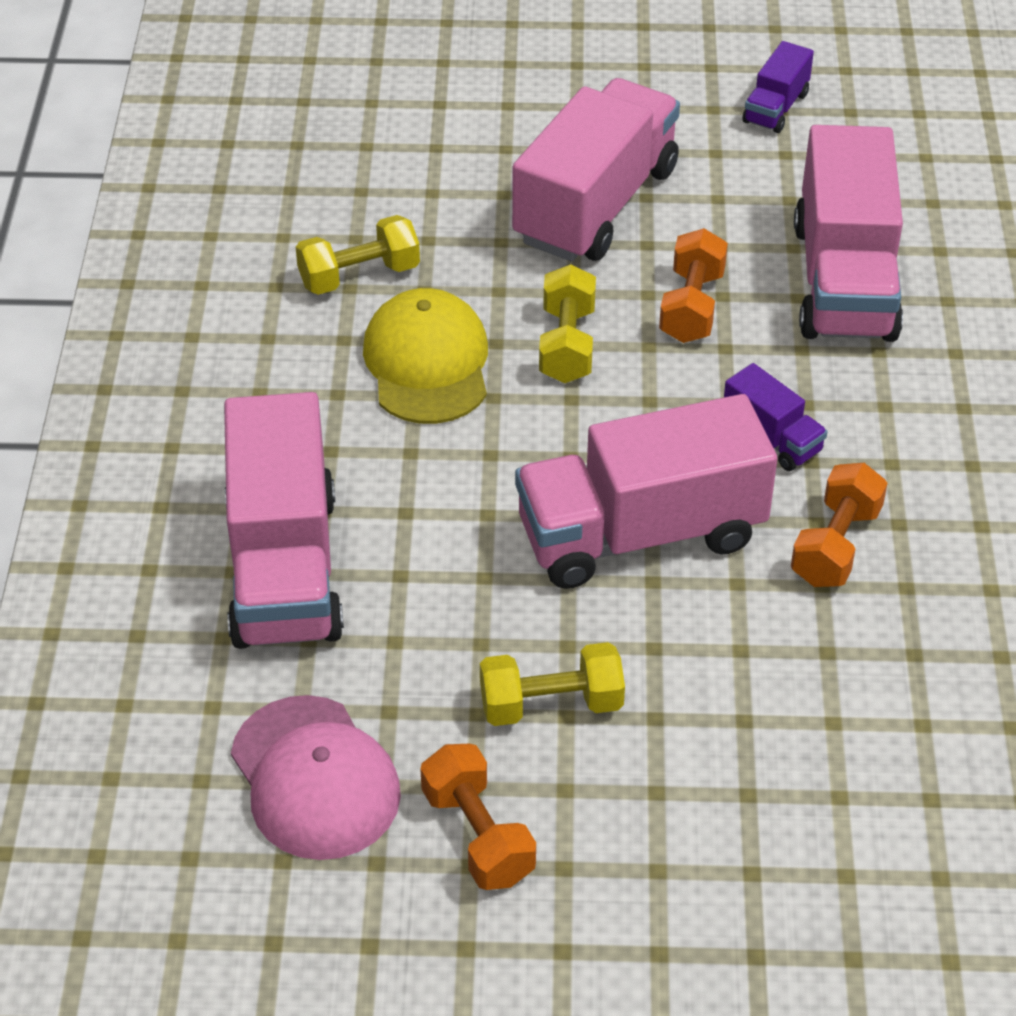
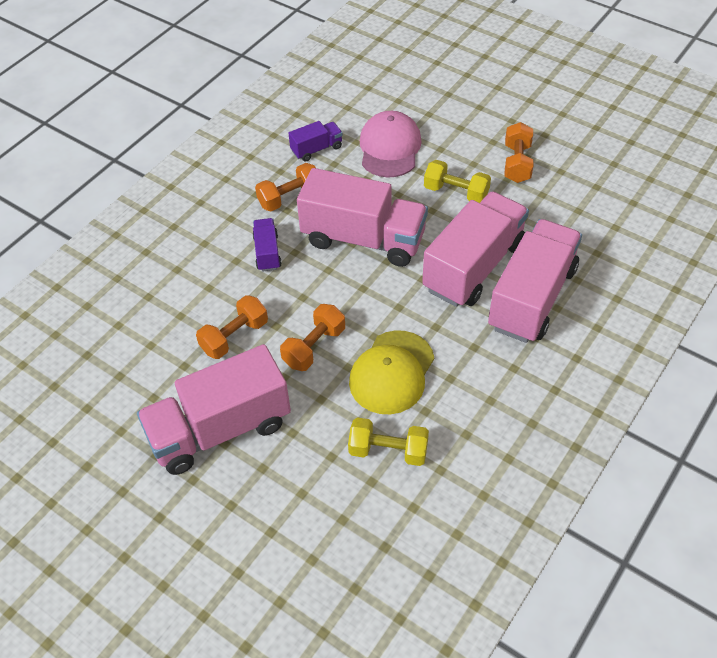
camera: 145 degrees left, 5 degrees up
pink cap [231,695,401,860] -> pink cap moved to [360,111,422,177]
yellow dumbbell [539,264,596,383] -> orange dumbbell [280,304,345,371]
purple truck [743,41,814,133] -> purple truck moved to [289,121,343,162]
pink truck [794,125,903,342] -> pink truck moved to [422,191,529,307]

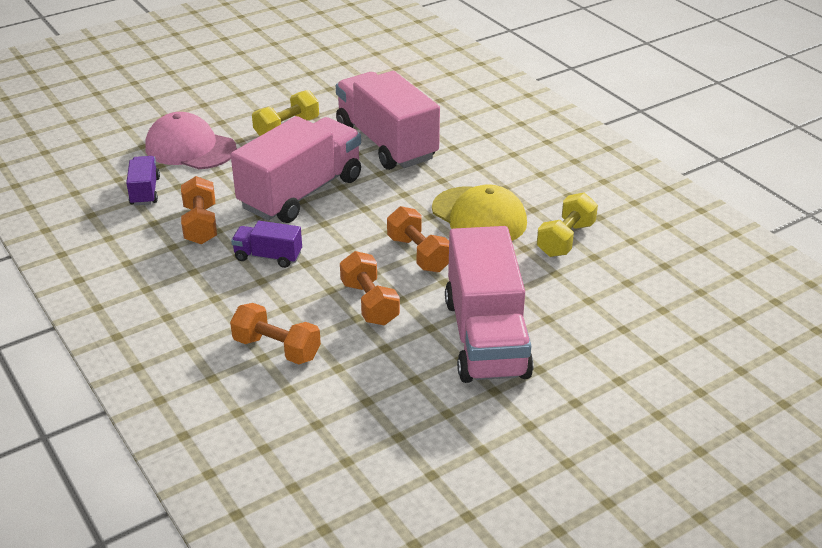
camera: 70 degrees left, 15 degrees down
pink truck [488,219,582,343] -> none
orange dumbbell [505,122,533,183] -> orange dumbbell moved to [230,303,321,364]

